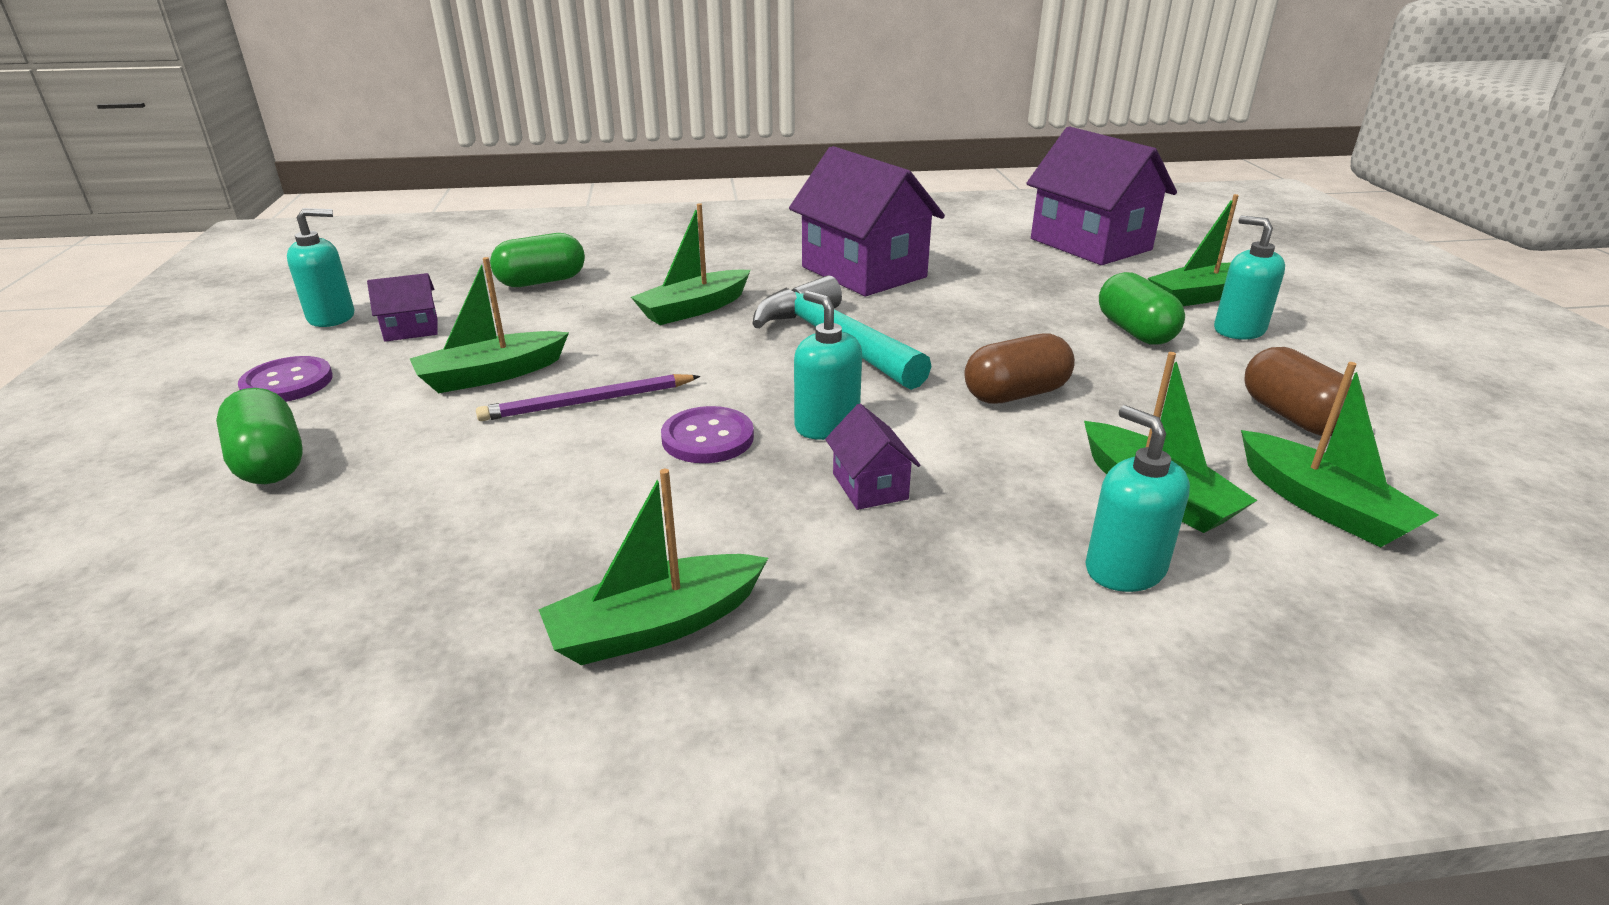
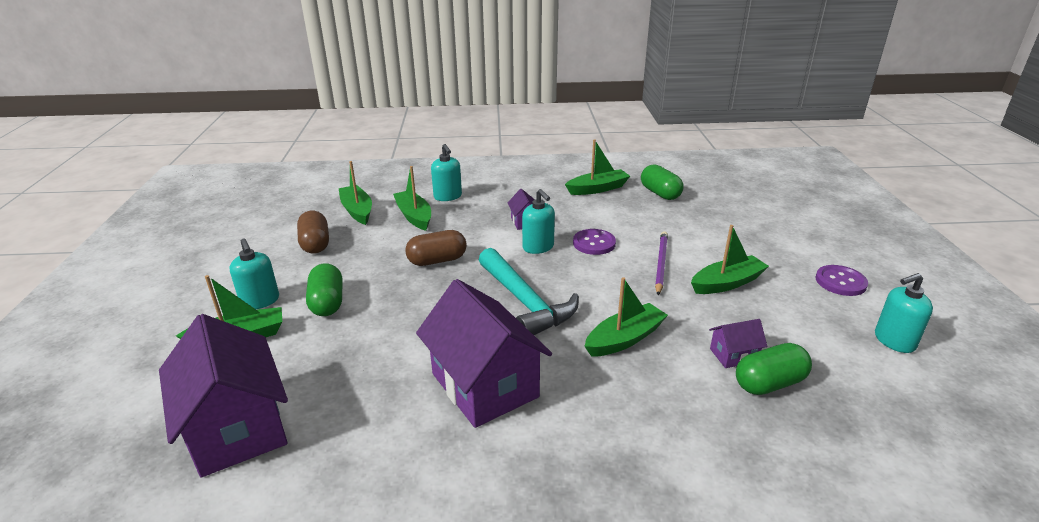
camera: 175 degrees left, 0 degrees up
green capsule [216,388,303,484] -> green capsule moved to [641,164,684,200]
purple house [367,273,438,342] -> purple house moved to [709,319,767,368]
purple pencil [476,374,700,421] -> purple pencil turned 60 degrees counterclockwise [655,231,668,295]

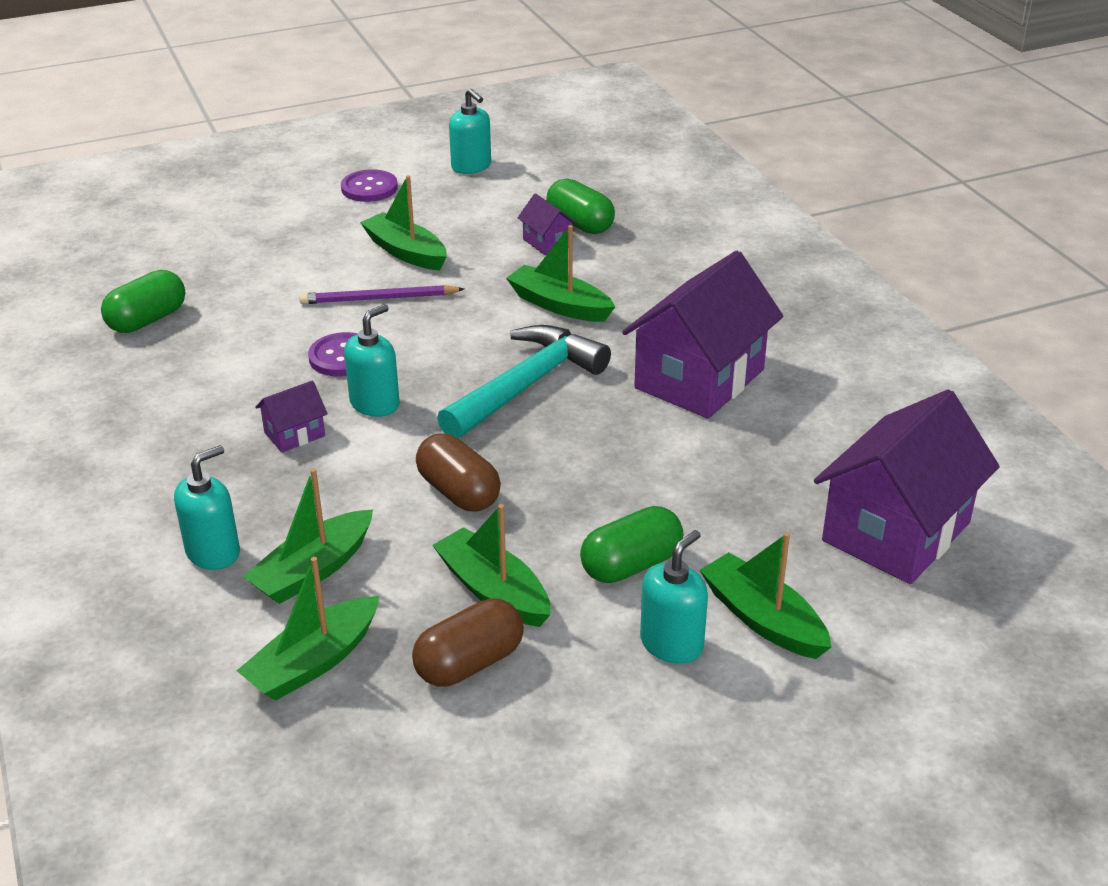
camera: 110 degrees left, 5 degrees up
green boat [565,139,630,195] -> green boat moved to [432,504,550,627]

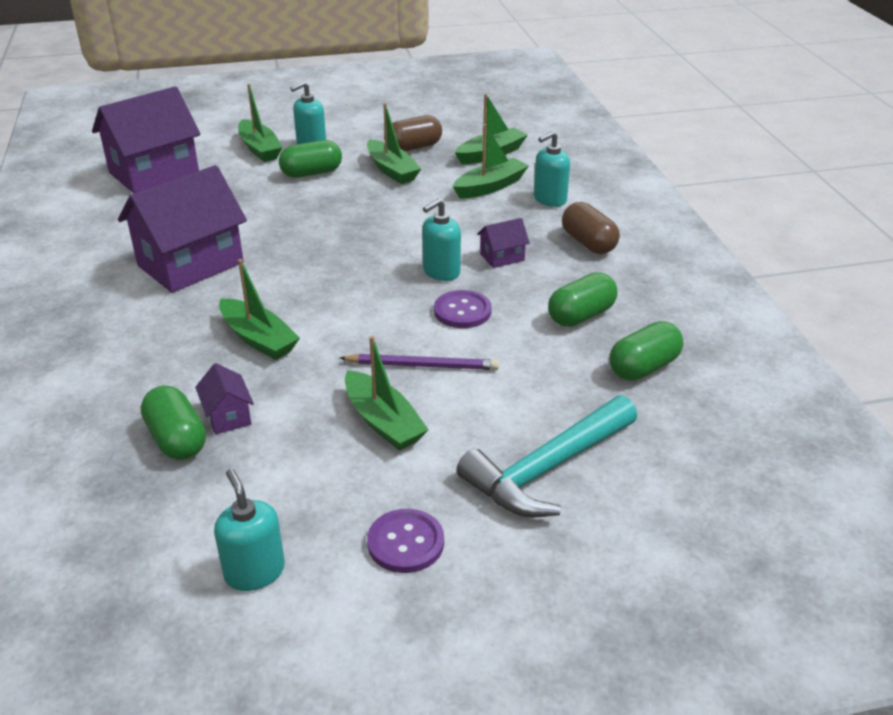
camera: 170 degrees left, 0 degrees up
brown capsule [416,433,501,512] -> brown capsule moved to [562,202,620,254]
turquoise hammer [437,325,611,439] -> turquoise hammer moved to [456,395,637,517]
none -> green capsule [548,272,617,327]

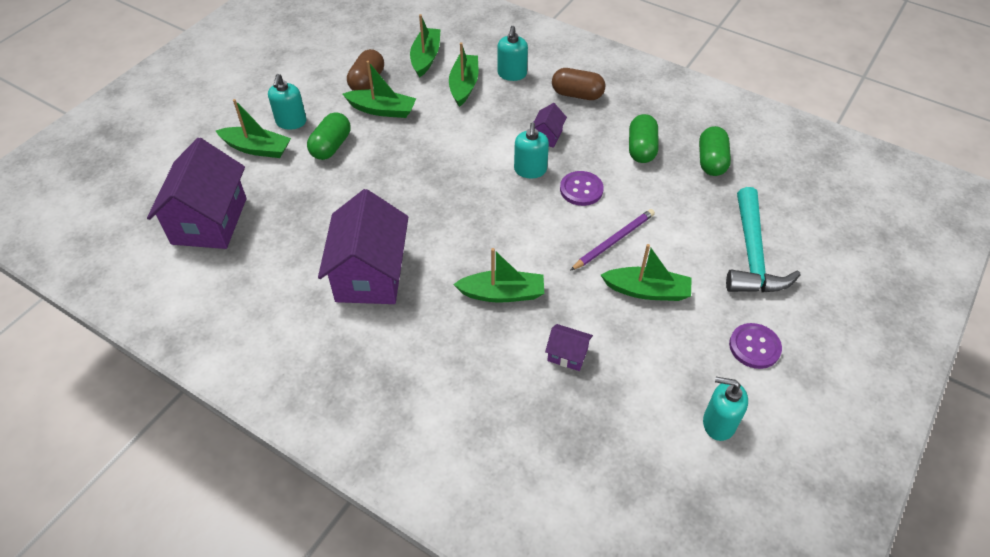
camera: 45 degrees left, 15 degrees up
green capsule [141,386,206,460] -> none

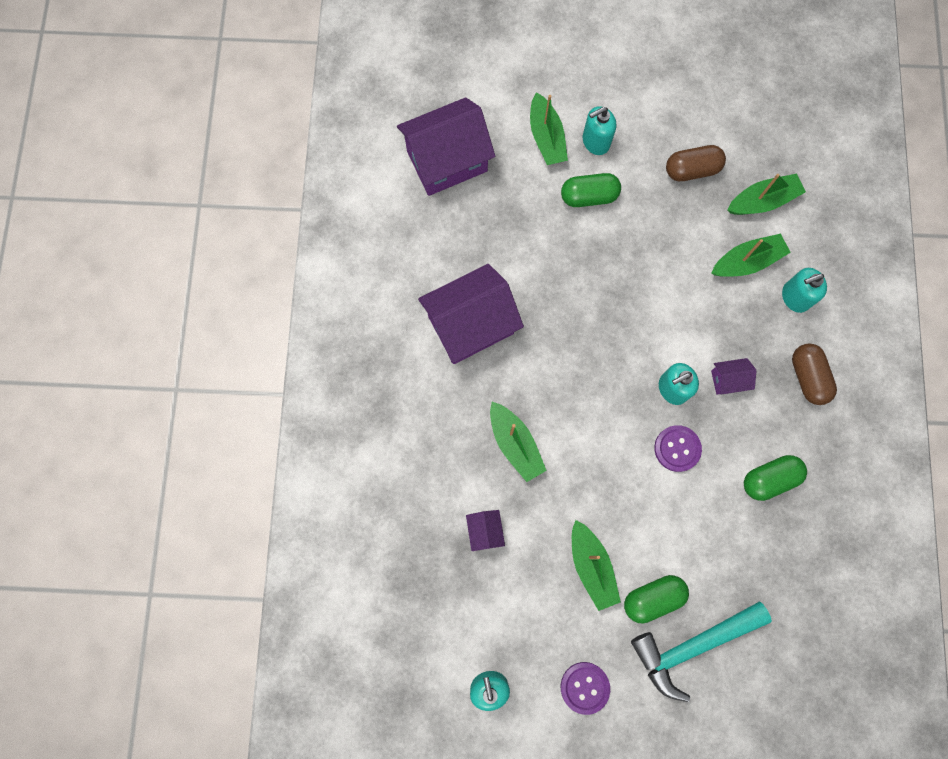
camera: 60 degrees right, 25 degrees up
green boat [343,61,416,118] -> none
purple pencil [570,209,655,271] -> none
green capsule [699,126,731,176] -> green capsule moved to [624,575,689,624]

